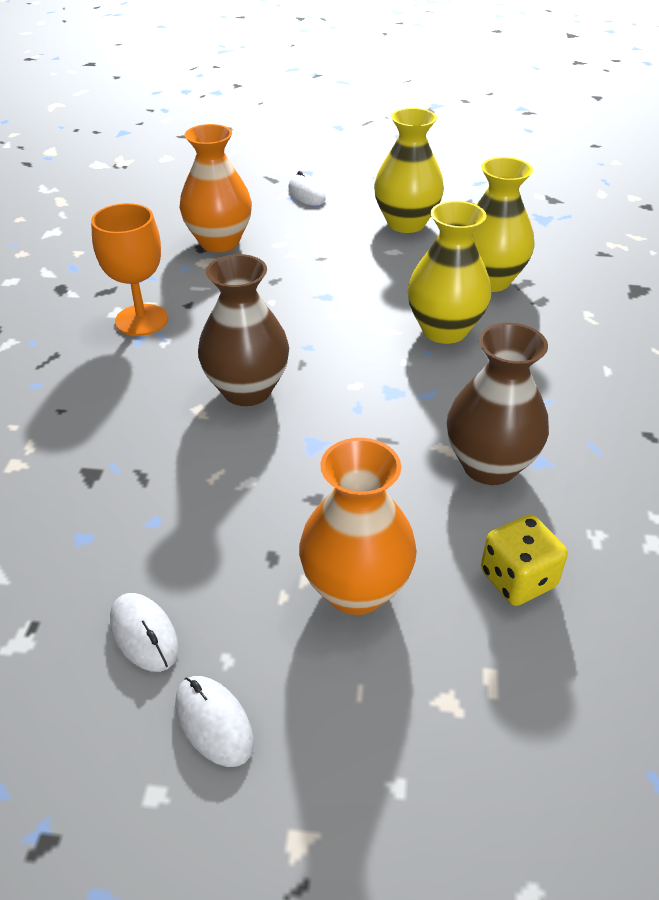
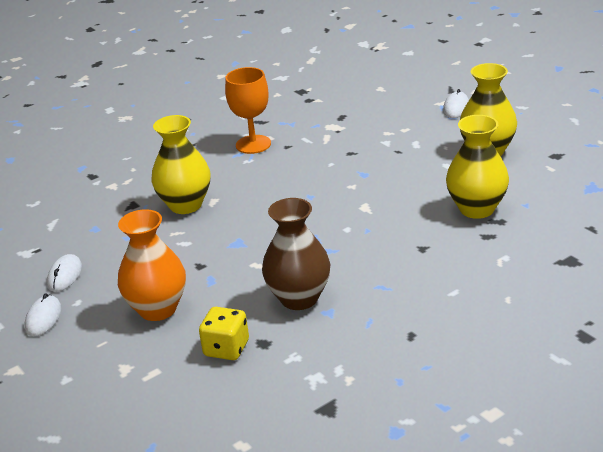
camera: 50 degrees right, 10 degrees down
orange vase [179,124,252,252] -> none
brown vase [198,254,289,406] -> none
yellow vase [408,201,491,344] -> yellow vase moved to [151,115,210,214]

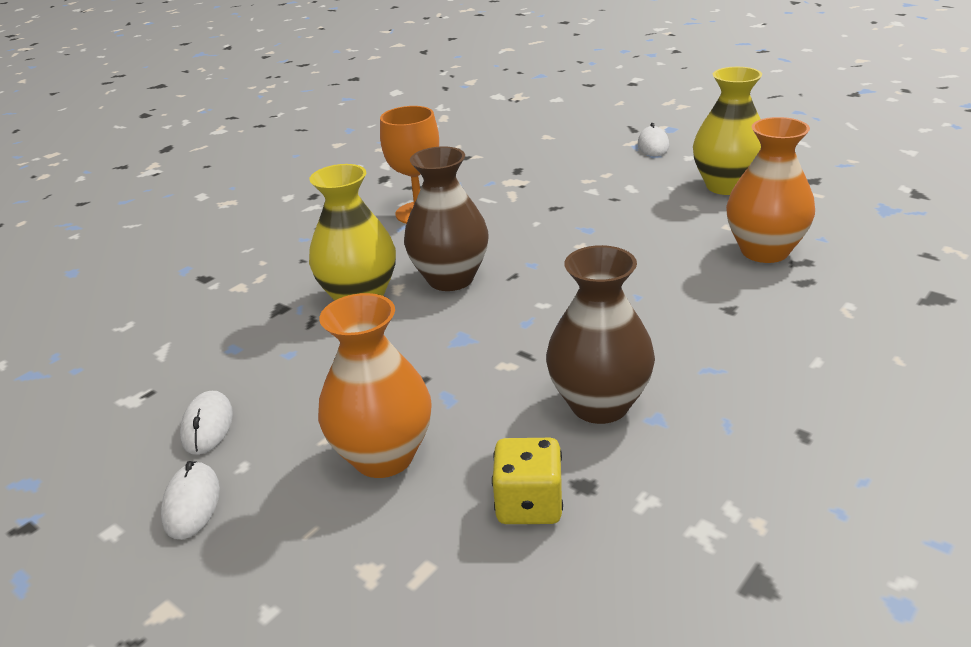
camera: 15 degrees left, 0 degrees up
yellow vase [446,115,509,219] -> orange vase [726,117,815,263]
none -> brown vase [404,146,489,291]

